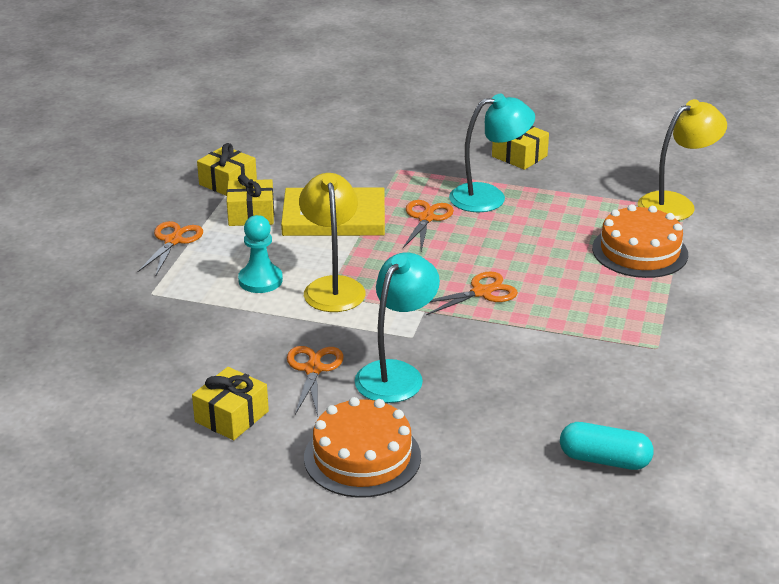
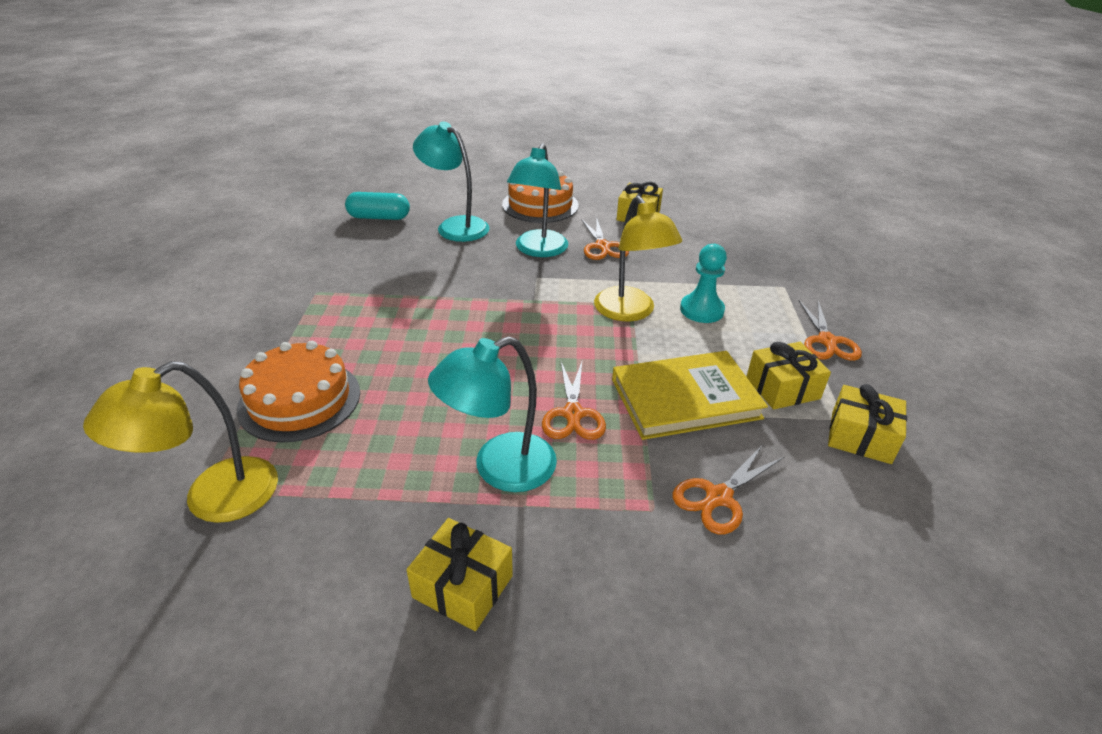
camera: 165 degrees right, 5 degrees up
orange scissors [426,271,518,315] -> orange scissors moved to [672,444,784,534]
none -> turquoise lamp [413,121,489,242]

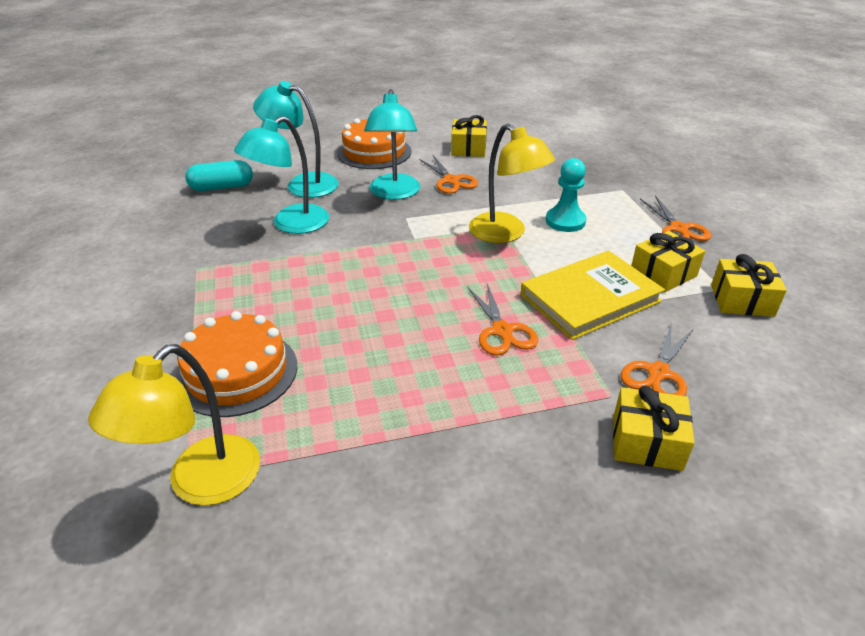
camera: 15 degrees left, 0 degrees up
yellow gift [407,518,513,631] -> yellow gift moved to [613,386,695,471]
turquoise lamp [428,336,557,492] -> turquoise lamp moved to [234,116,329,234]

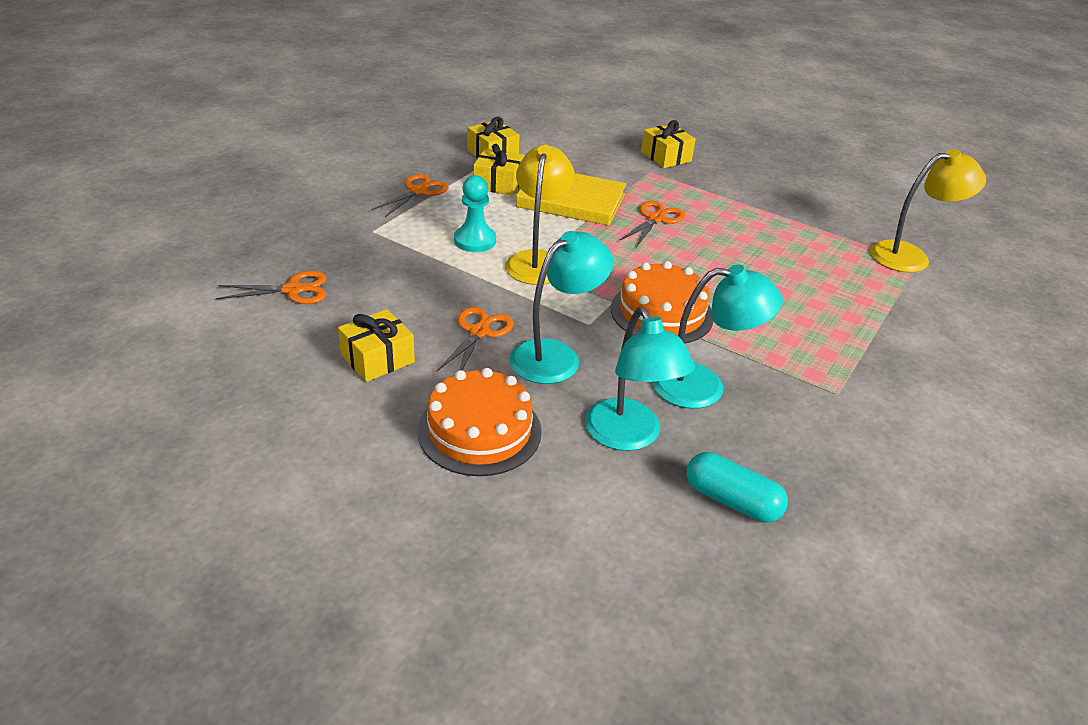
camera: 135 degrees left, 0 degrees up
orange cake [175,311,297,417] -> orange cake moved to [611,261,713,344]
orange scissors [621,322,694,396] -> orange scissors moved to [216,271,327,304]

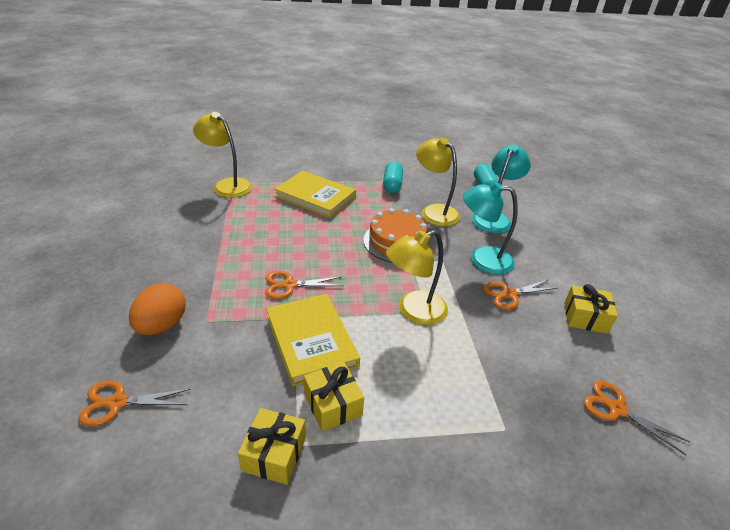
camera: 130 degrees left, 0 degrees up
orange scissors [371,174,449,217] -> orange scissors moved to [79,380,191,426]
orange cake [418,368,542,476] -> none
turquoise pawn [454,175,496,252] -> none
yellow gift [641,120,696,168] -> orange egg [129,283,186,335]
turquoise lamp [652,265,783,409] -> yellow lamp [416,138,460,226]
none -> yellow book [274,170,356,218]
none -> turquoise capsule [383,161,403,193]

